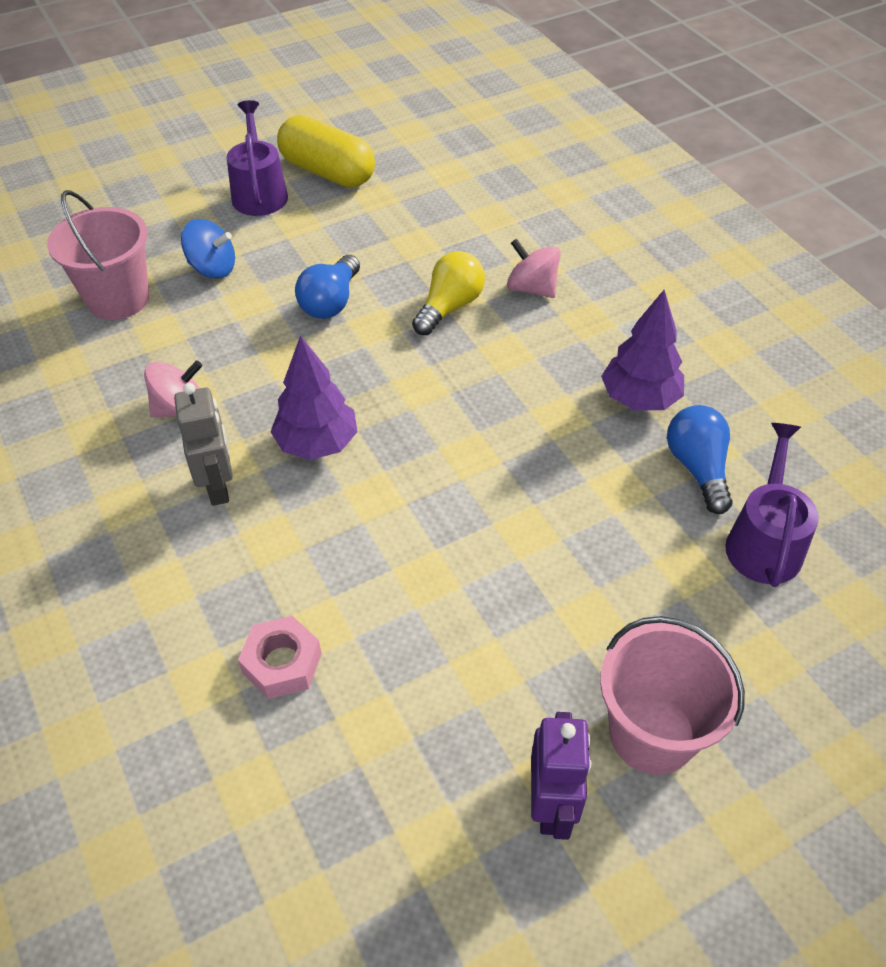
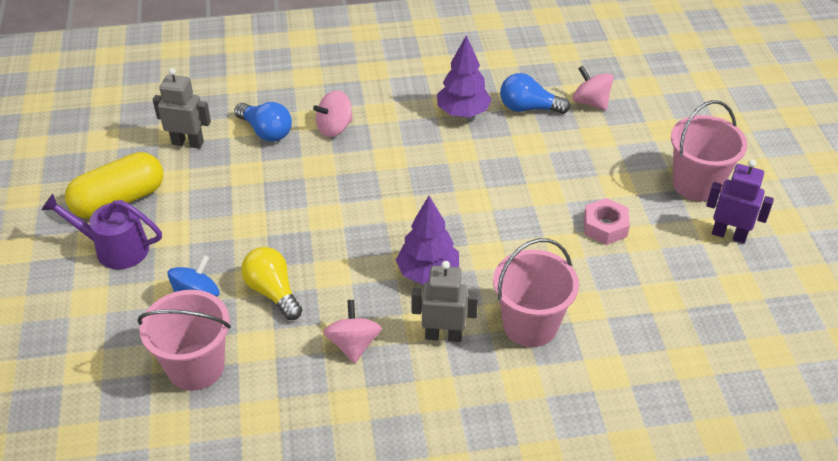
camera: 70 degrees left, 5 degrees down
pink nut [238,616,322,699] -> pink nut moved to [584,198,630,245]
blue light bulb [295,255,360,319] -> blue light bulb moved to [234,102,292,142]
yellow light bulb [412,251,485,335] -> yellow light bulb moved to [241,247,302,320]
purple watering can [725,423,819,587] -> pink spinning top [572,66,614,110]
none -> grey robot [153,68,211,149]
none -> pink bucket [493,238,579,347]

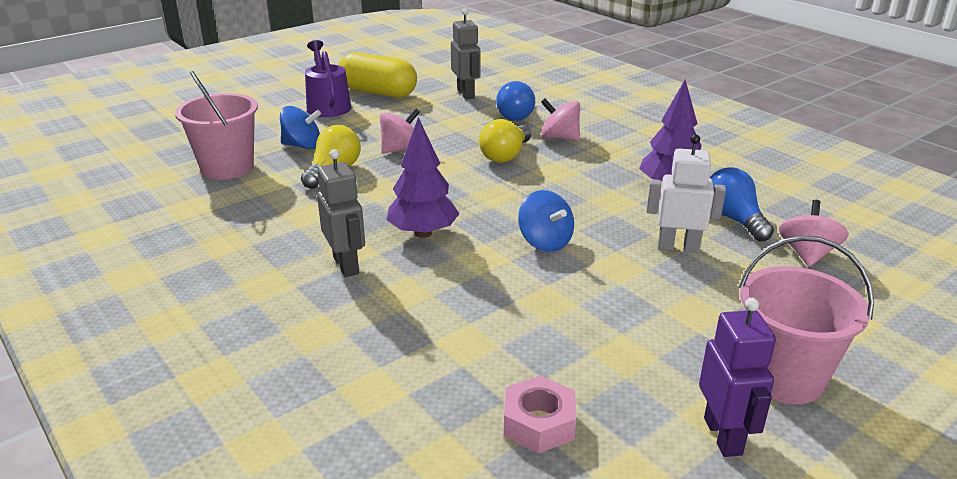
camera: 60 degrees right, 15 degrees down
pink spinning top [324,300,382,364] -> pink spinning top moved to [380,108,420,153]
pink bucket [493,238,579,347] -> none
pink nut [584,198,630,245] -> pink nut moved to [504,376,576,453]
none -> yellow light bulb [479,119,531,163]
none -> blue spinning top [518,190,574,252]
none -> white robot [647,134,726,253]

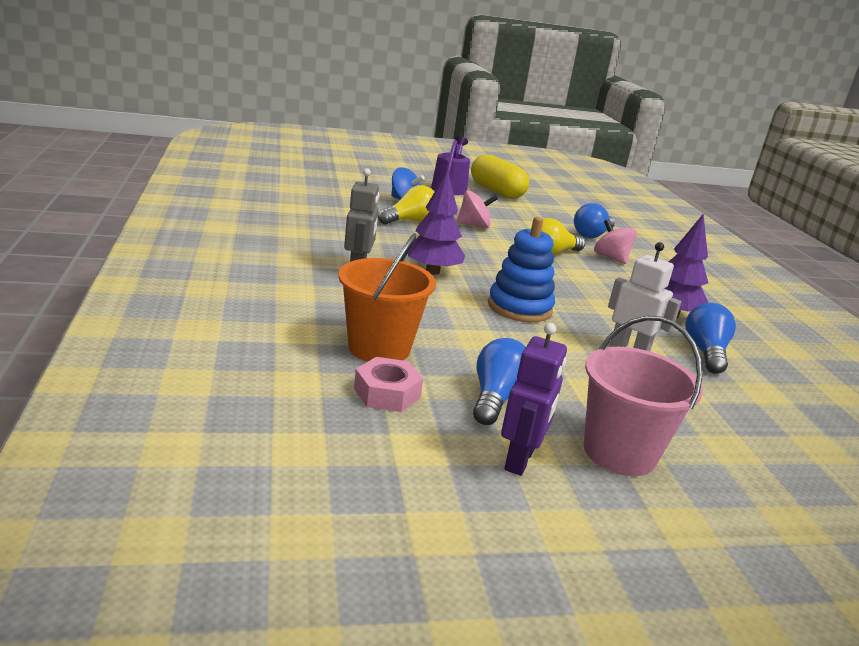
camera: 25 degrees right, 5 degrees down
pink bucket [175,71,258,180] -> none
grey robot [451,8,481,99] -> none
blue spinning top [518,190,574,252] -> blue stacking toy [488,217,555,322]
pink spinning top [779,200,849,267] -> none
none -> orange bucket [338,233,436,362]
none -> blue light bulb [473,338,526,425]

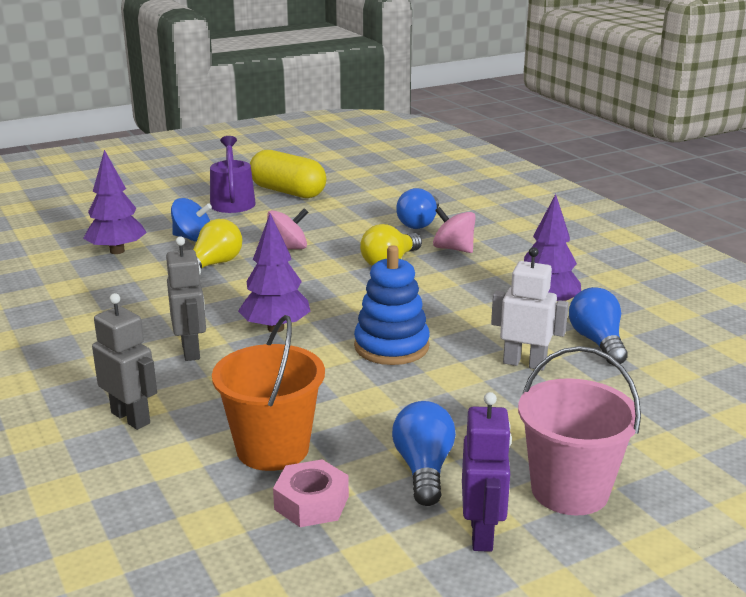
camera: 15 degrees left, 0 degrees up
none -> purple tree [83,150,147,254]
none -> grey robot [92,293,157,430]

